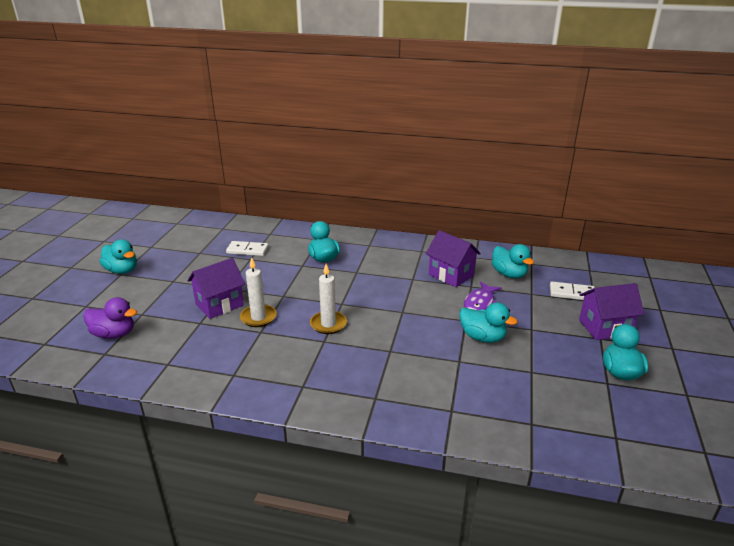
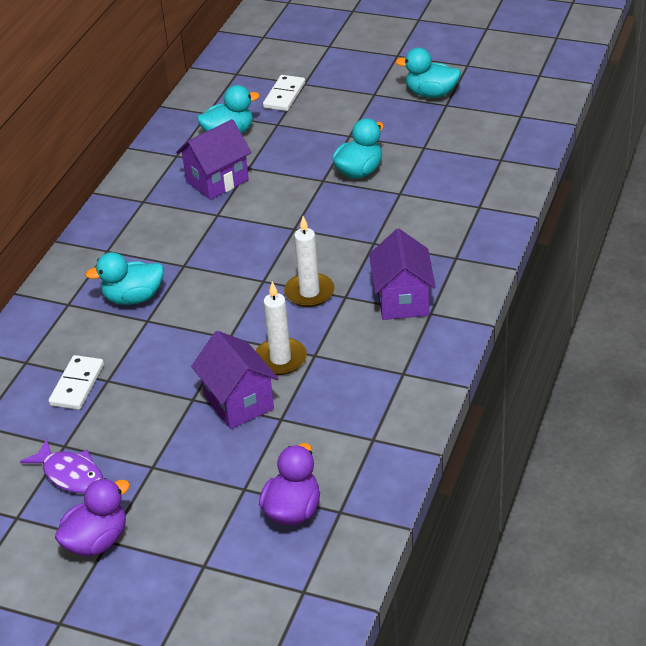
camera: 80 degrees left, 10 degrees up
turquoise duck [99,239,137,274] -> purple duck [55,478,130,556]
purple fish [464,281,502,310] -> purple fish moved to [20,439,103,493]
purple house [579,283,644,340] -> purple house moved to [369,229,436,320]

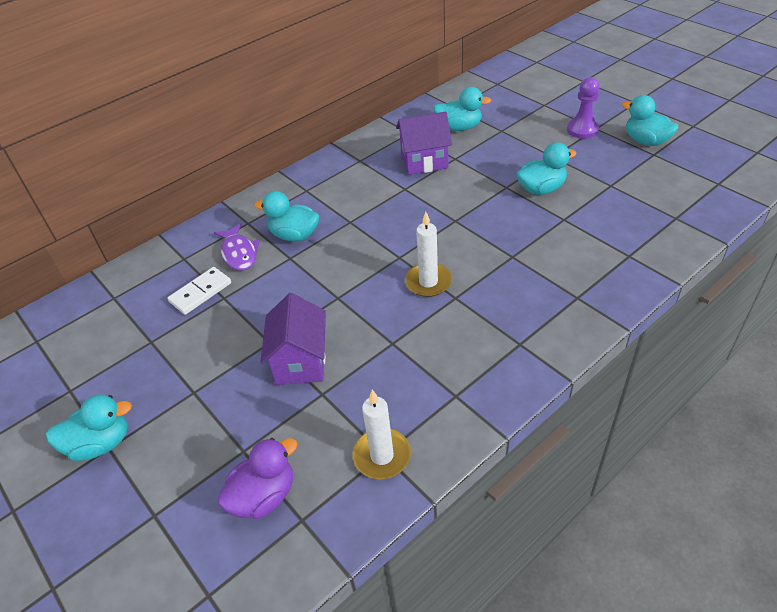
camera: 30 degrees right, 5 degrees up
purple fish [20,439,103,493] -> purple fish moved to [214,223,260,271]
purple duck [55,478,130,556] -> turquoise duck [46,394,132,461]
white candle [256,281,307,375] -> white candle moved to [353,390,411,479]
white domino [263,75,305,111] -> none
purple house [369,229,436,320] -> none
none -> purple pawn [567,77,599,139]

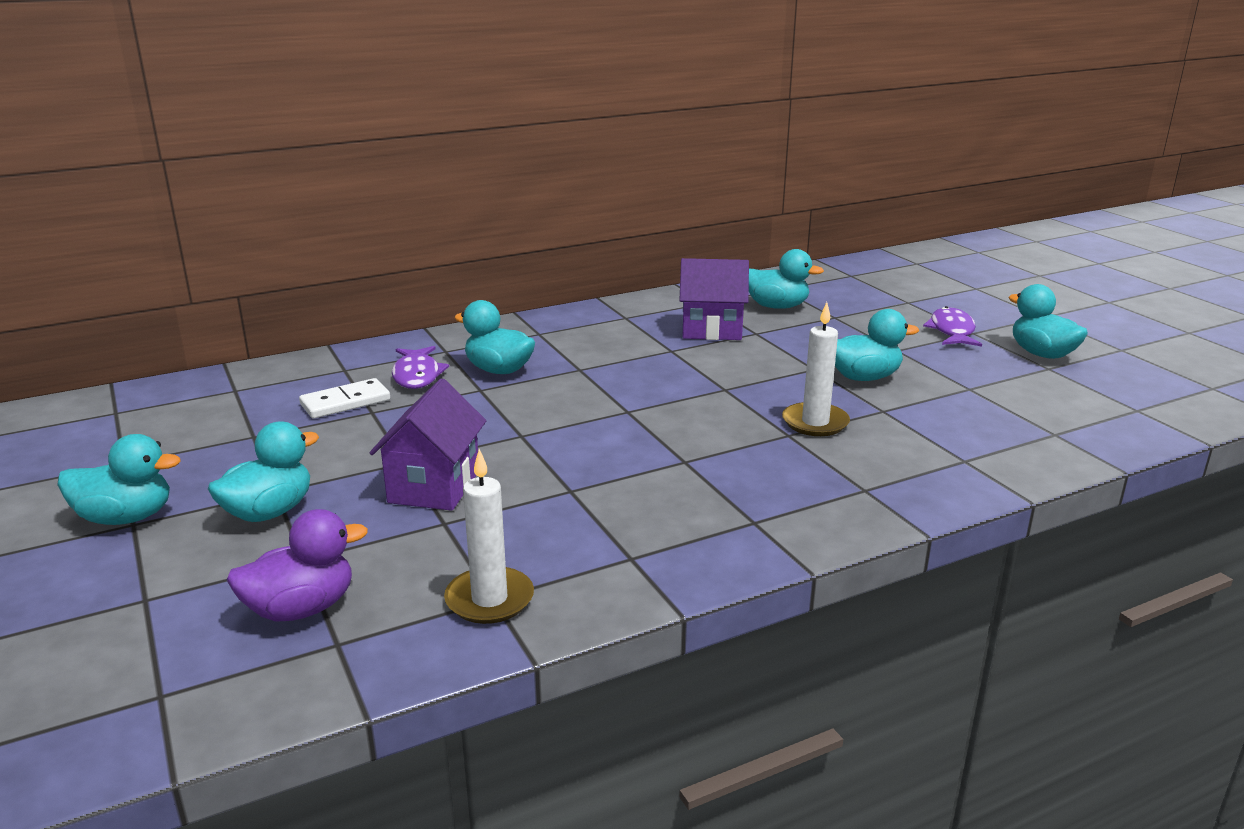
camera: 10 degrees right, 20 degrees down
white candle [405,212,452,297] -> white candle moved to [782,302,850,436]
purple pawn [567,77,599,139] -> purple fish [923,306,982,347]
none -> turquoise duck [208,422,319,522]

